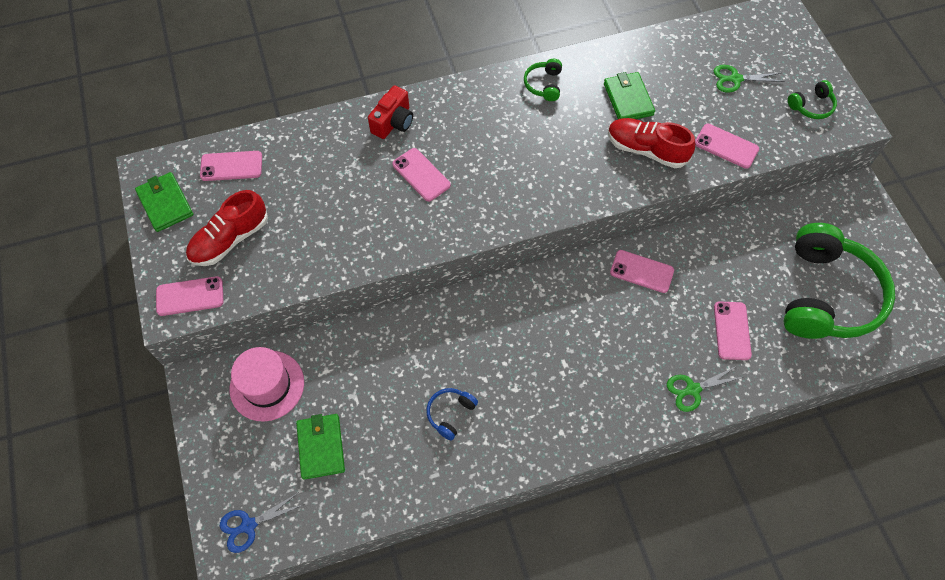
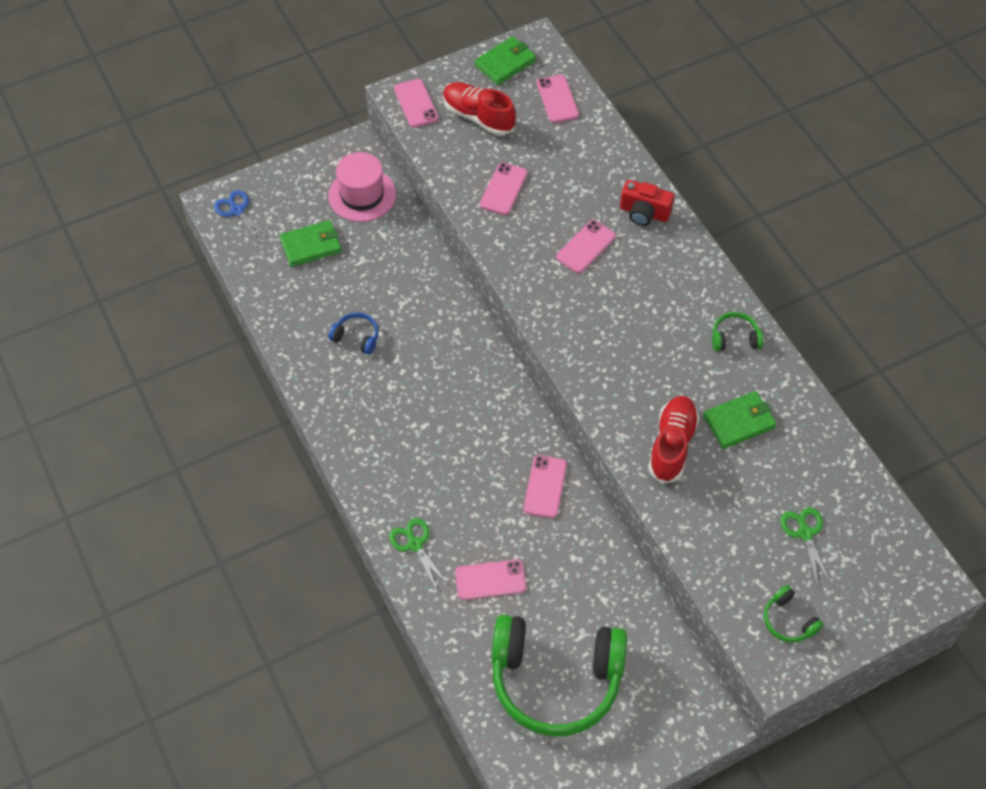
camera: 80 degrees right, 5 degrees down
pink phone [695,124,759,169] -> pink phone moved to [480,162,528,215]

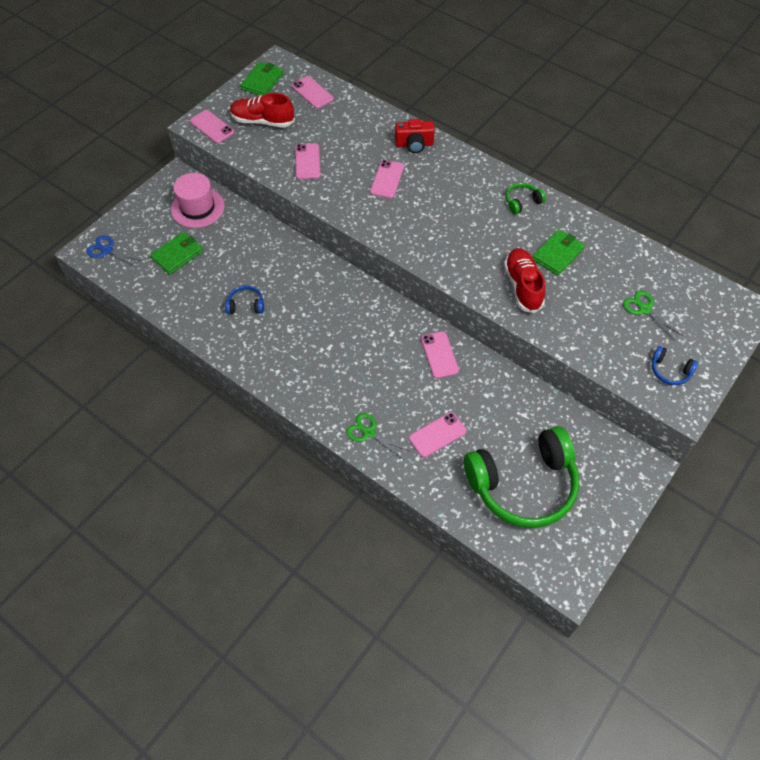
camera: 25 degrees left, 0 degrees up
green headphones [764,585,824,643] -> blue headphones [652,346,698,385]

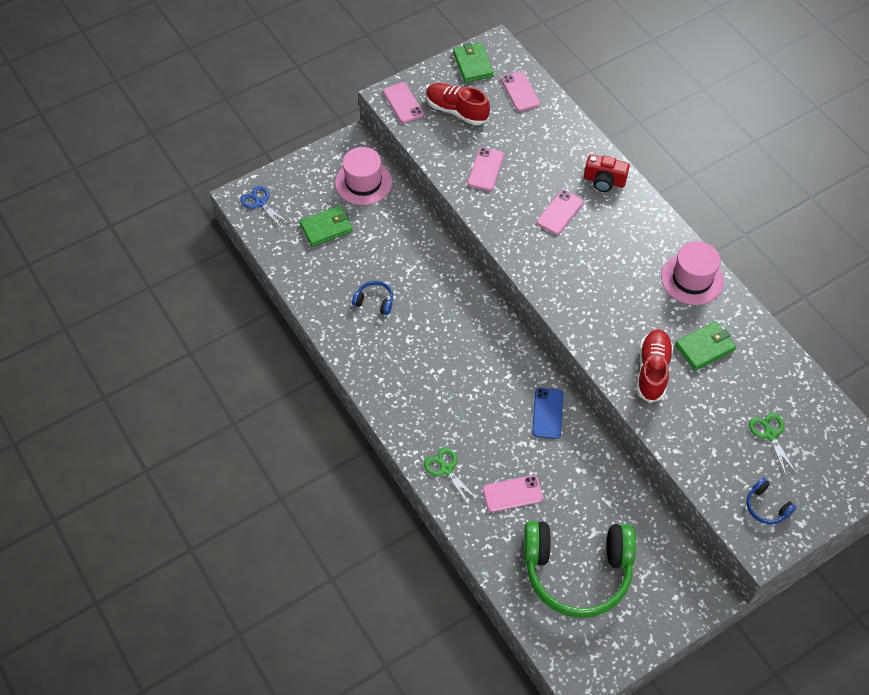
camera: 20 degrees right, 0 degrees up
green wallet [240,62,283,96] -> green wallet turned 60 degrees counterclockwise [453,43,494,83]
pink phone [421,331,459,379] -> blue phone [532,388,563,439]
green headphones [506,183,546,214] -> pink hat [661,241,724,305]

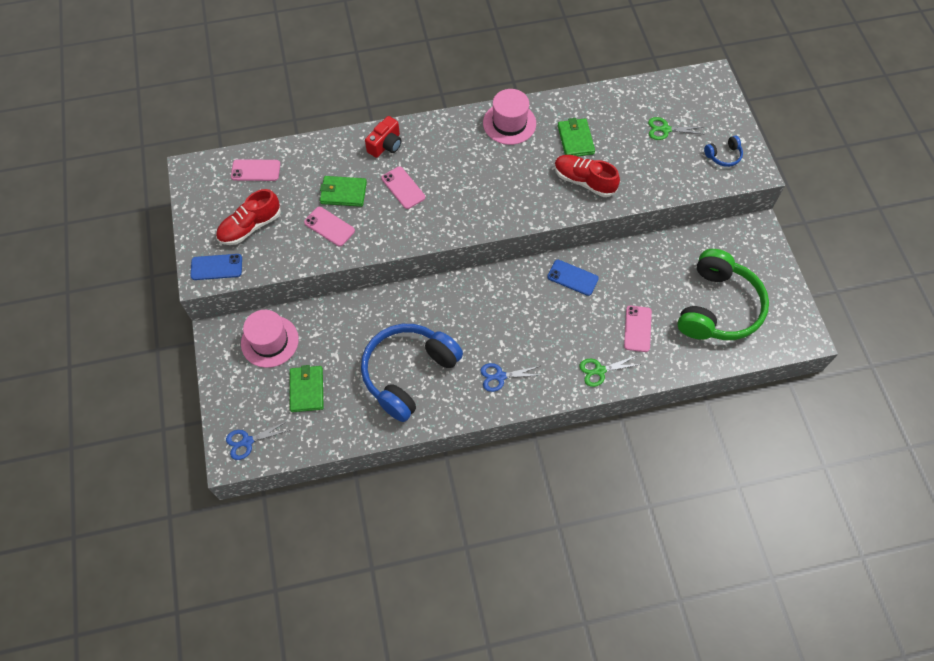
camera: 70 degrees left, 5 degrees up
blue headphones [352,281,393,315] -> blue headphones [361,324,463,422], size x2.49
pink phone [383,82,424,123] -> blue phone [191,254,242,280]
green wallet [453,43,494,83] -> green wallet moved to [320,176,367,207]
none -> blue scissors [480,363,540,392]

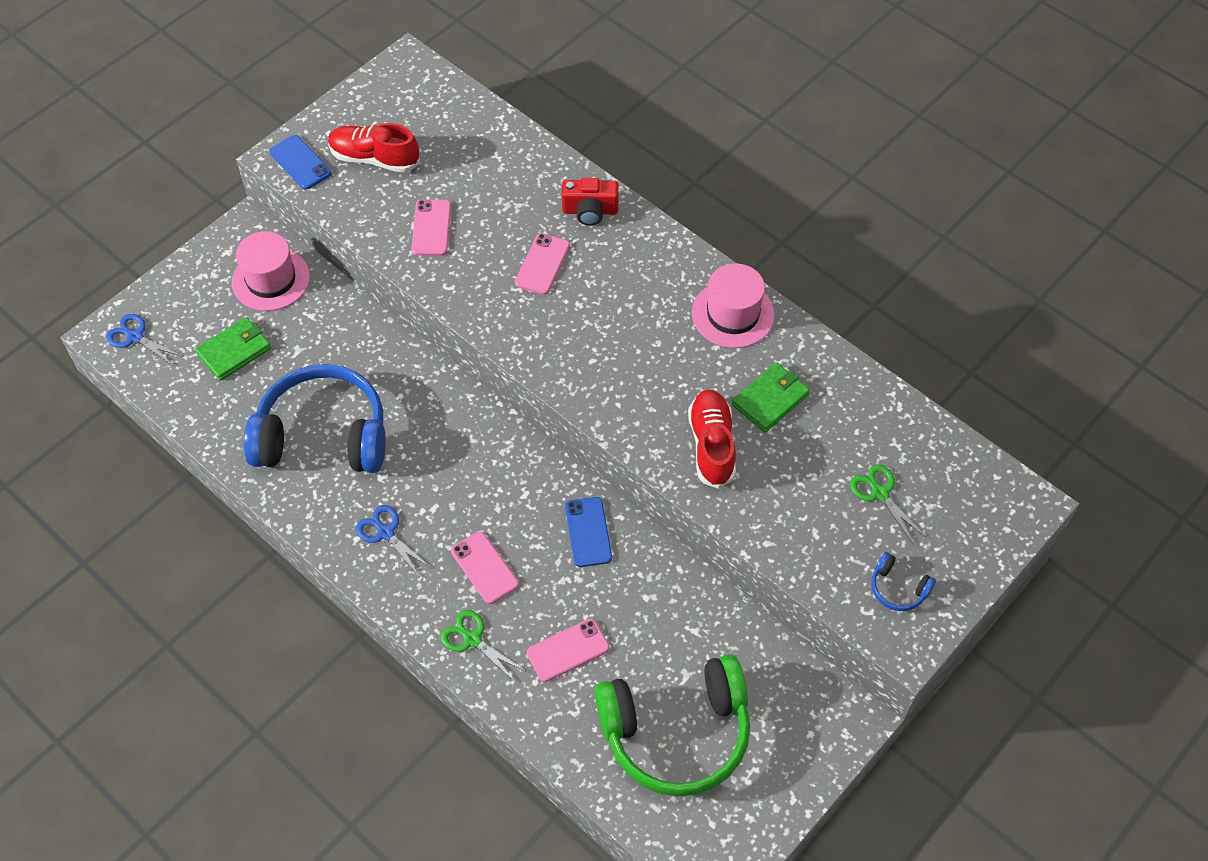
camera: 55 degrees right, 5 degrees down
pink phone [231,159,280,181] -> pink phone moved to [451,531,519,604]
green wallet [320,176,367,207] -> none

